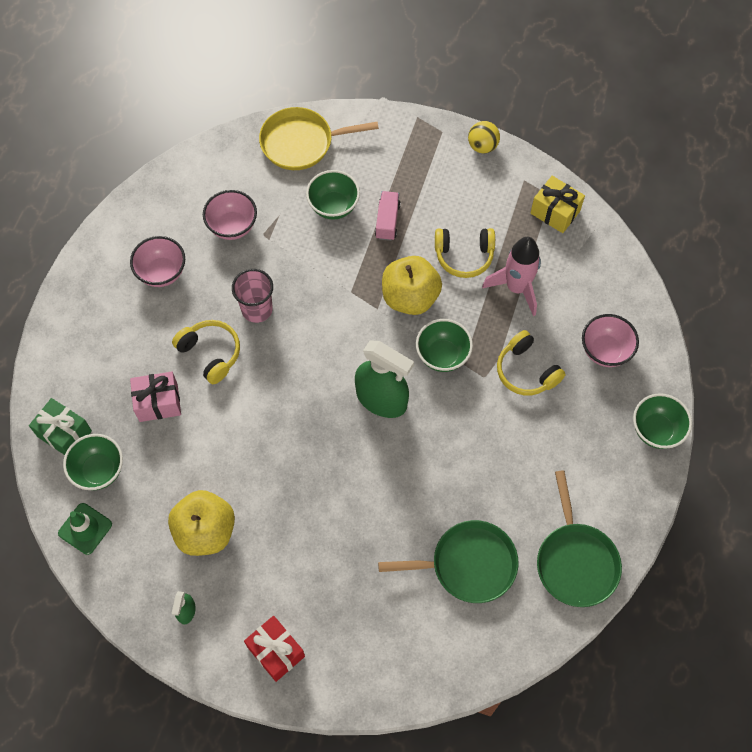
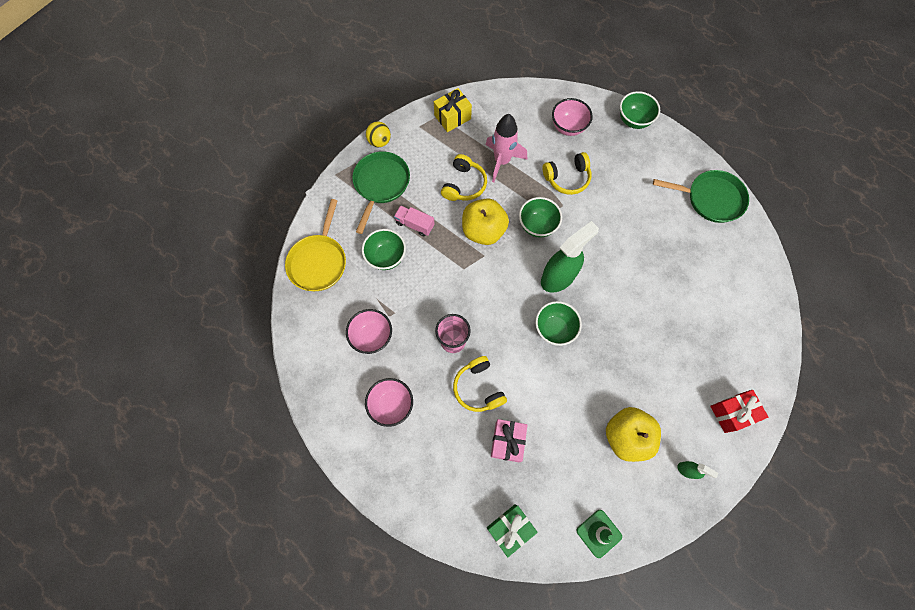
camera: 70 degrees left, 5 degrees up
green bowl [63,434,123,490] -> green bowl moved to [535,301,582,346]
yellow headphones [172,320,240,384] -> yellow headphones turned 90 degrees counterclockwise [453,356,507,412]
green pan [378,520,519,603] -> green pan moved to [352,151,410,234]

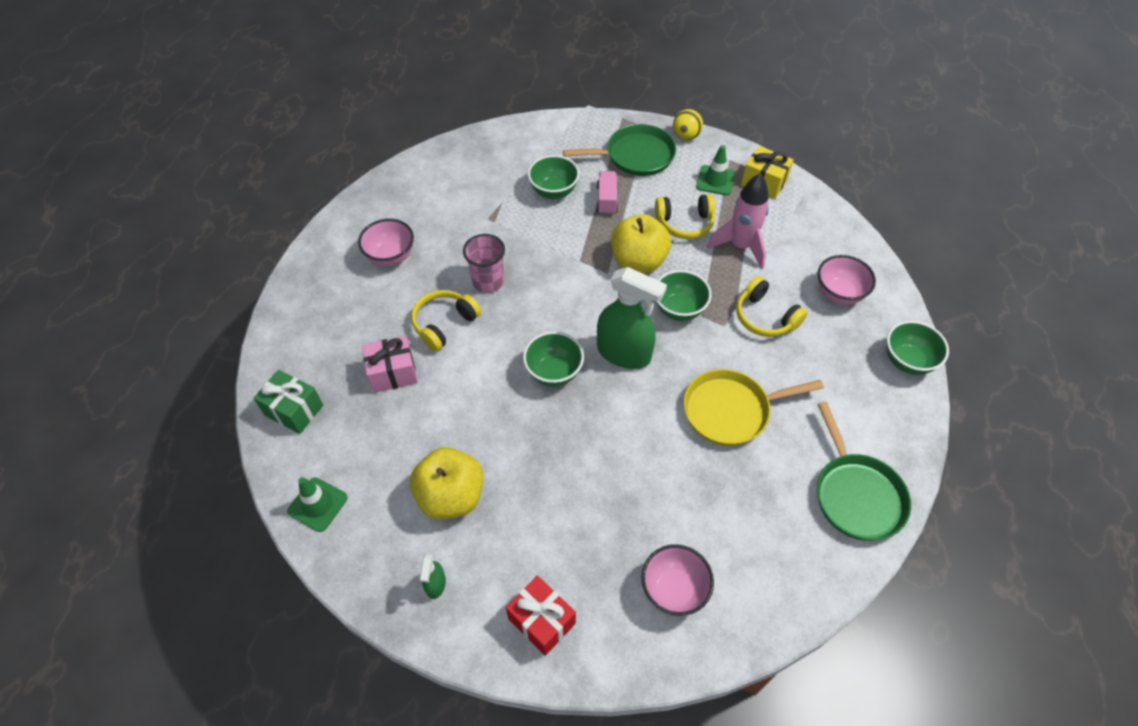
camera: 65 degrees right, 15 degrees down
yellow pan [285,199,346,291] -> yellow pan moved to [684,369,824,446]
pink bowl [346,309,392,354] -> pink bowl moved to [641,544,714,616]
none -> green traffic cone [696,145,735,195]

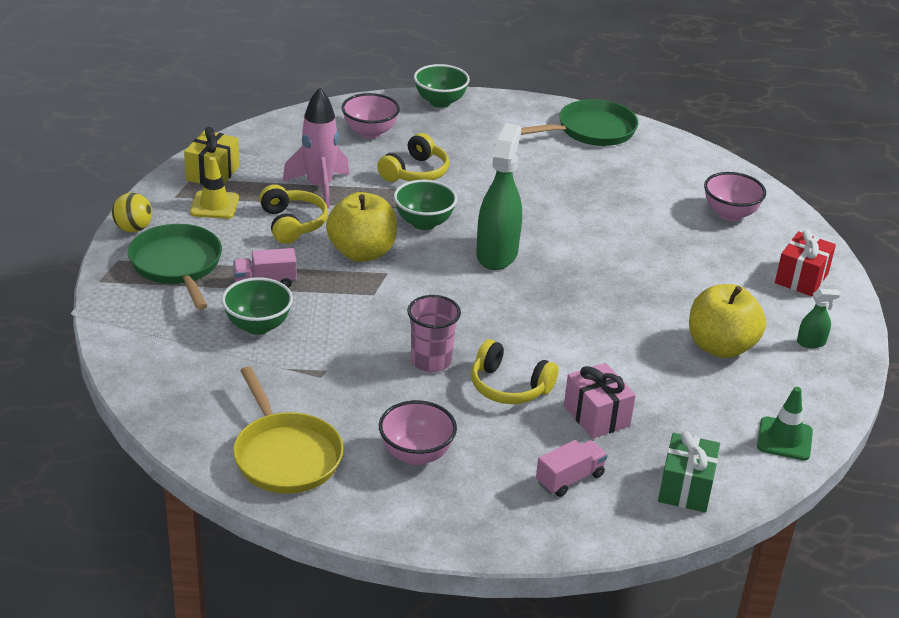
camera: 105 degrees left, 20 degrees down
green bowl [523,331,584,386] -> none
yellow pan [684,369,824,446] -> yellow pan moved to [233,366,343,494]
green traffic cone [696,145,735,195] -> yellow traffic cone [190,157,239,219]
none -> pink truck [536,440,608,497]

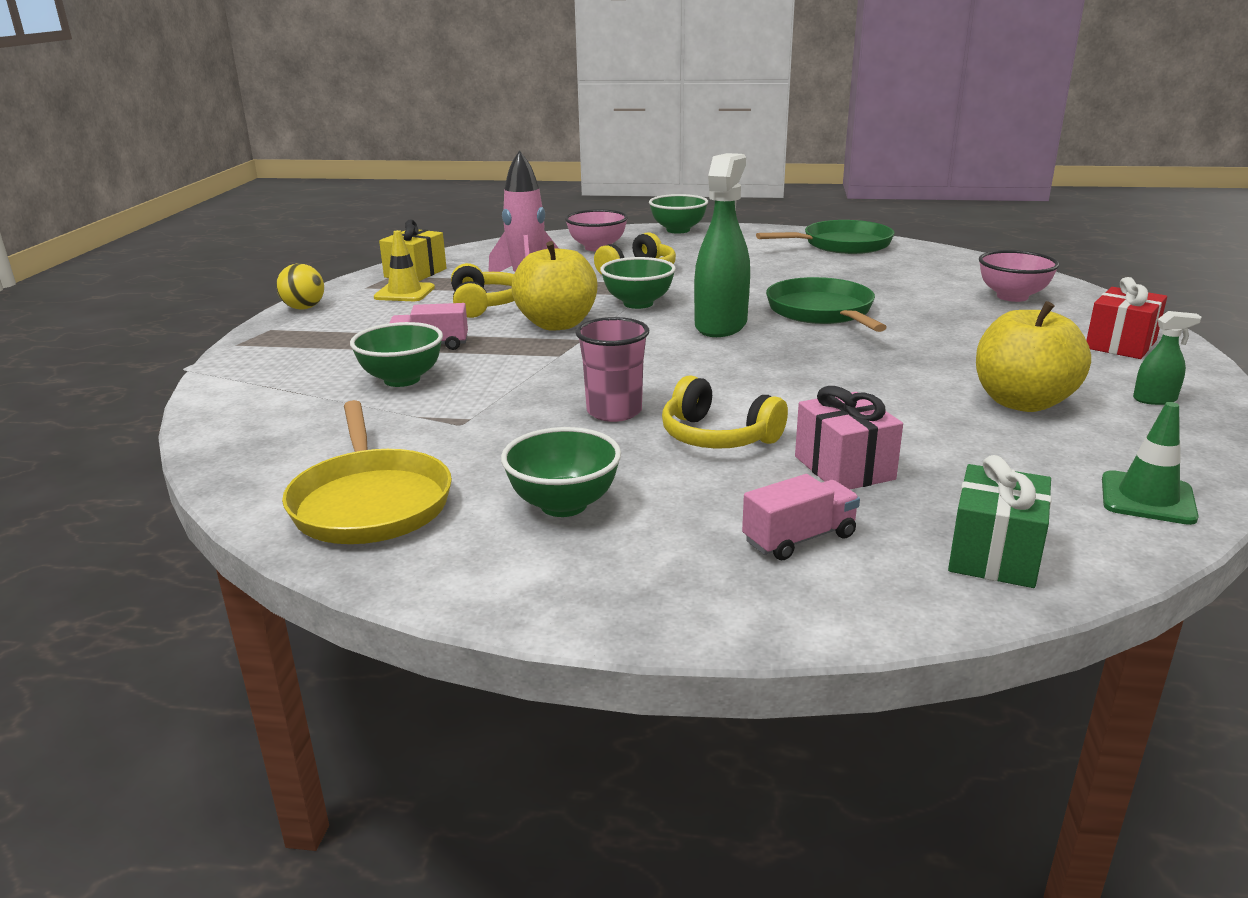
camera: 10 degrees right, 10 degrees down
green pan [128,224,222,310] -> green pan moved to [766,277,887,332]
pink bowl [379,400,457,465] -> green bowl [501,427,621,517]

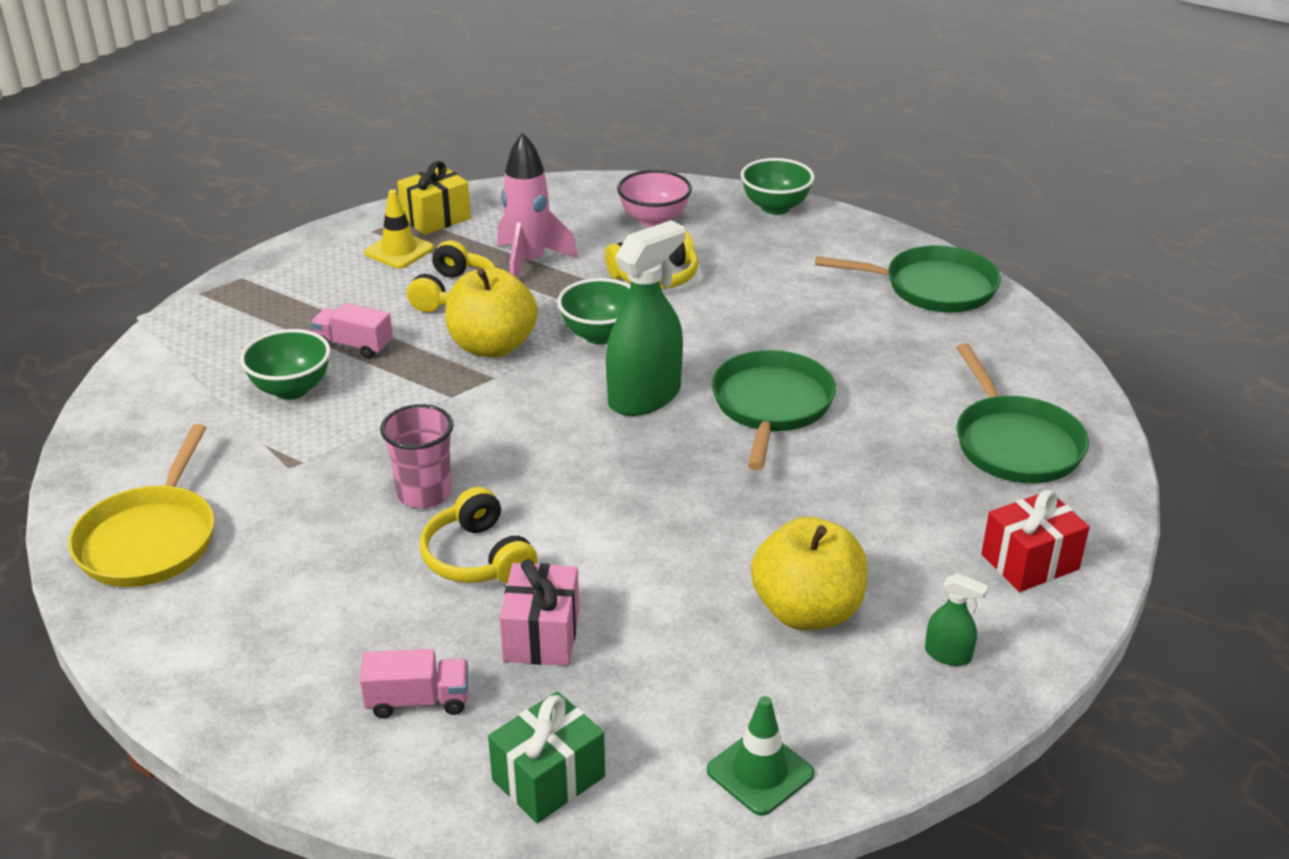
camera: 25 degrees right, 10 degrees up
yellow ball [276,263,324,310] -> none
green bowl [501,427,621,517] -> none
pink bowl [979,250,1059,302] -> green pan [956,343,1089,483]

